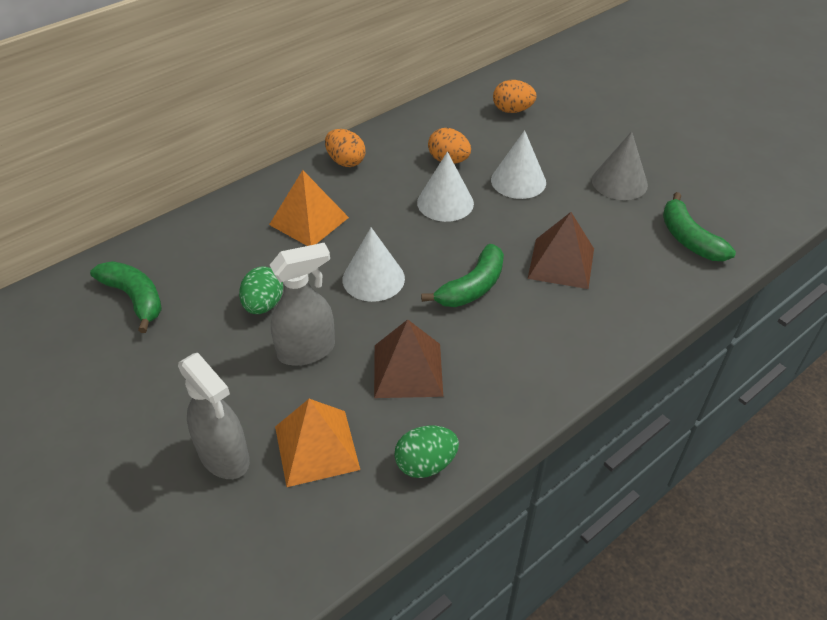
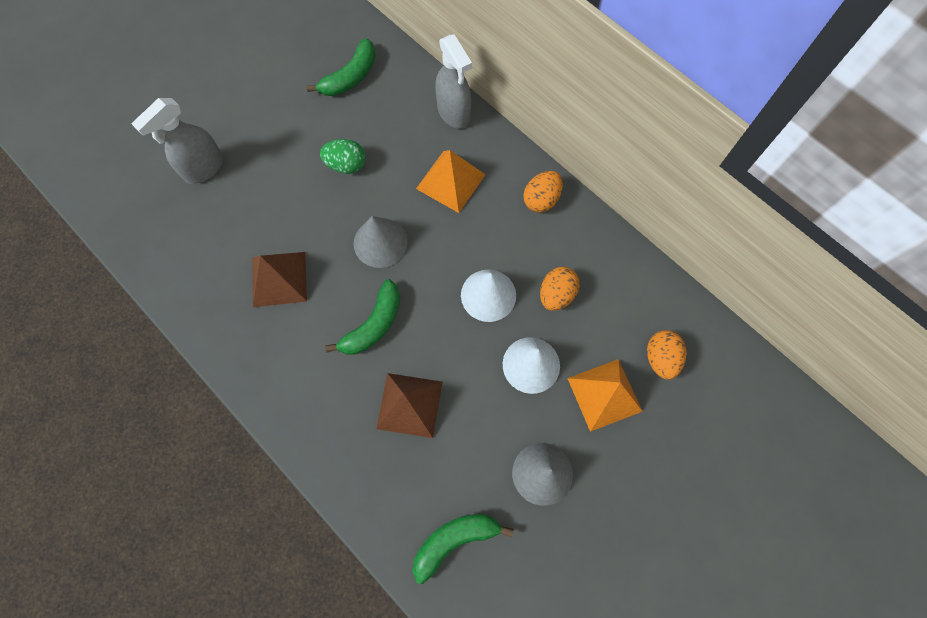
camera: 85 degrees right, 25 degrees up
grey spray bottle [270,243,335,366] -> grey spray bottle moved to [435,34,472,129]
orange pyramid [275,399,360,487] -> orange pyramid moved to [567,359,643,432]
white cone [343,228,405,302] -> grey cone [354,216,408,268]
green egg [394,426,459,478] -> none
green banana [421,244,504,307] -> green banana turned 90 degrees counterclockwise [325,279,400,355]

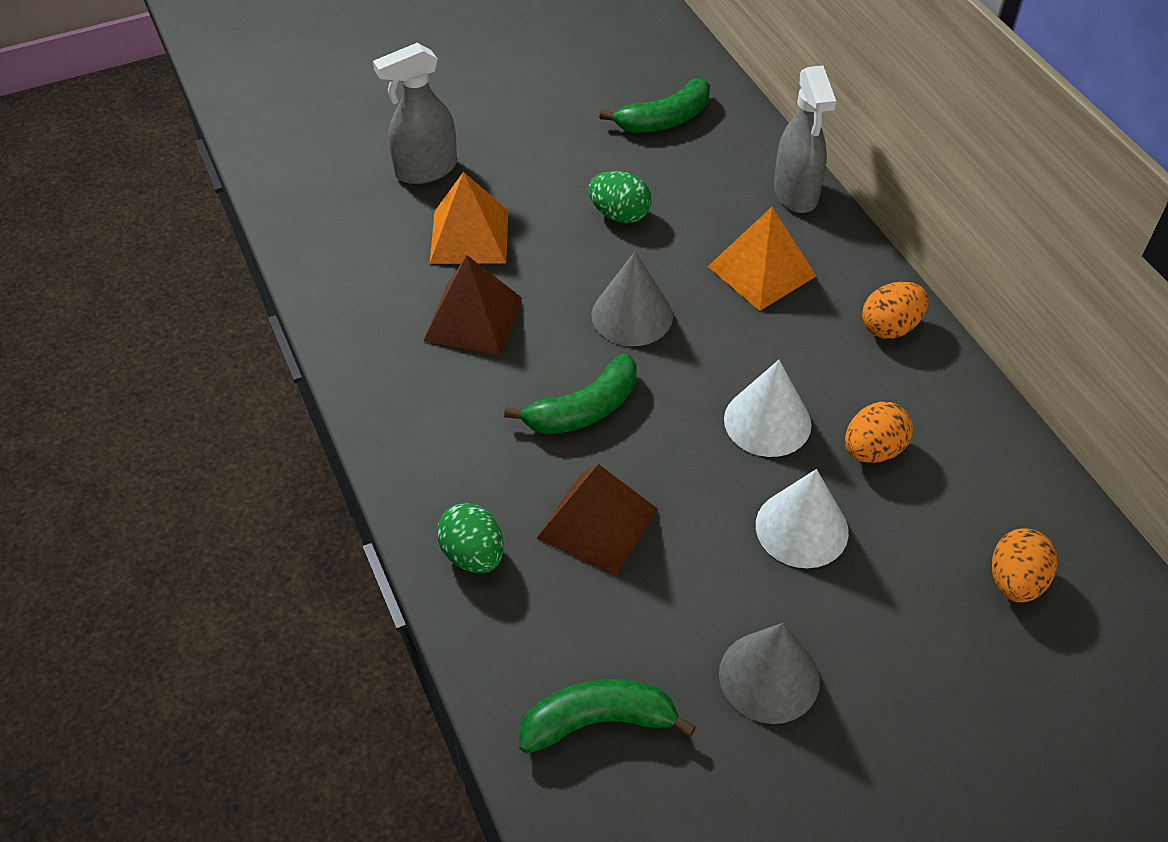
camera: 20 degrees right, 20 degrees down
orange pyramid [567,359,643,432] -> orange pyramid moved to [430,172,508,264]
none -> green egg [437,503,504,573]

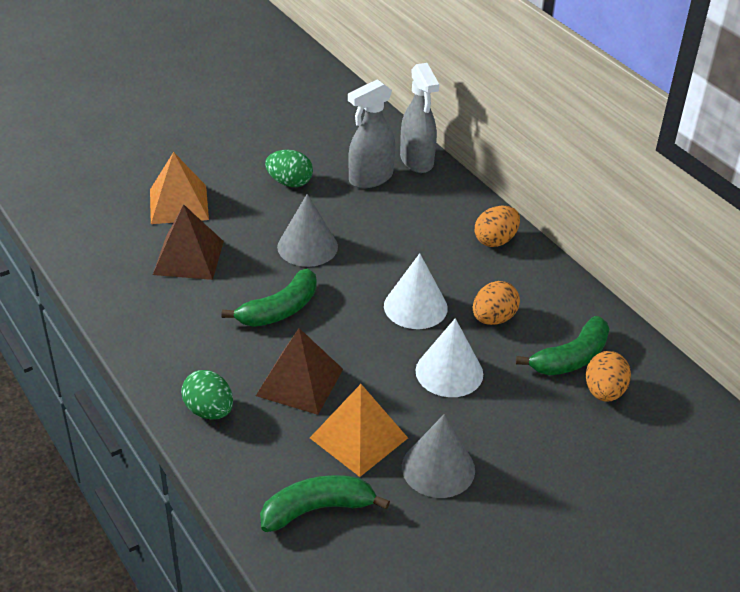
camera: 10 degrees left, 10 degrees down
grey spray bottle [373,43,457,184] -> grey spray bottle moved to [348,79,395,188]
green banana [599,78,710,133] -> green banana moved to [516,316,609,375]
orange pyramid [708,207,816,311] -> orange pyramid moved to [310,384,408,477]

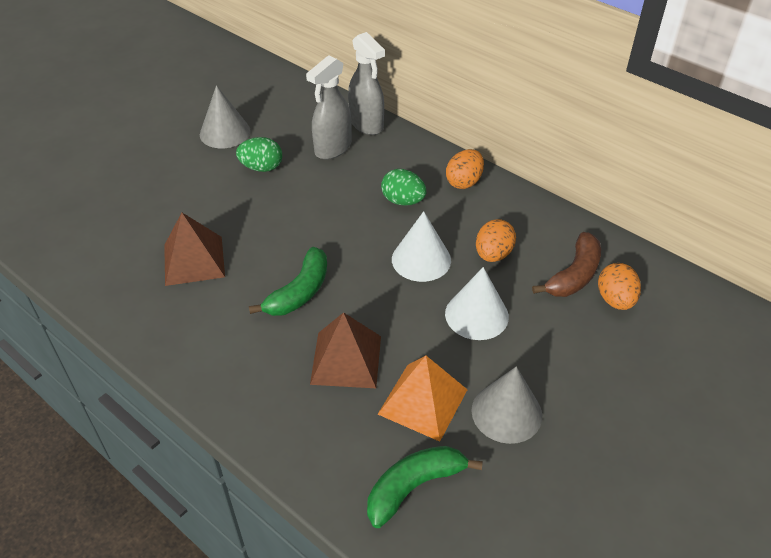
camera: 15 degrees left, 5 degrees up
orange pyramid [150,152,209,224] -> none
green egg [181,370,233,420] -> green egg moved to [381,169,426,206]
grey cone [277,194,338,267] -> grey cone moved to [200,85,251,148]
green banana [516,316,609,375] -> brown banana [532,232,601,297]

